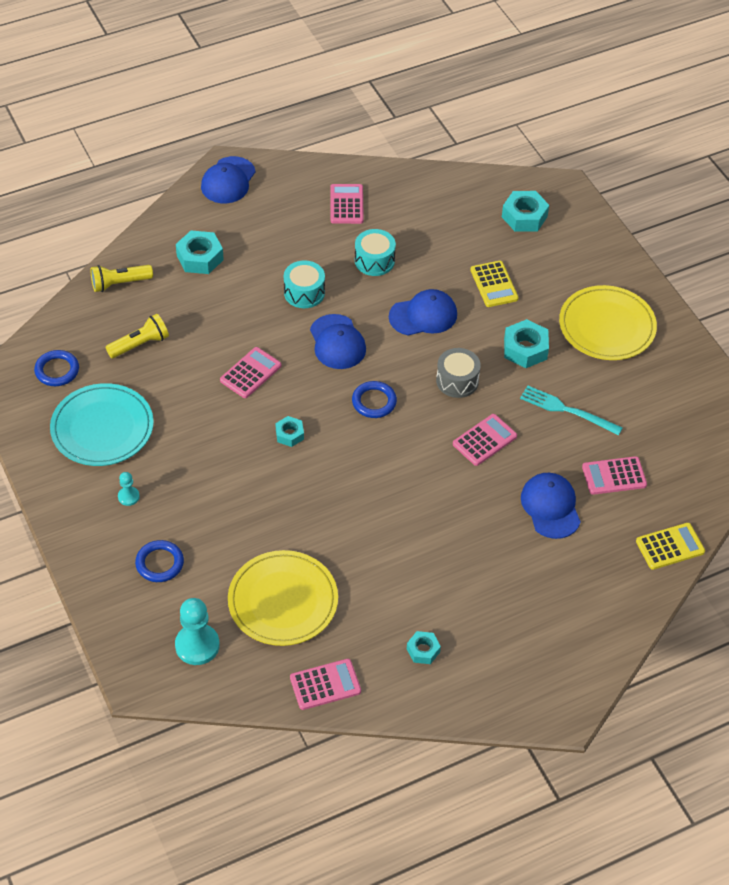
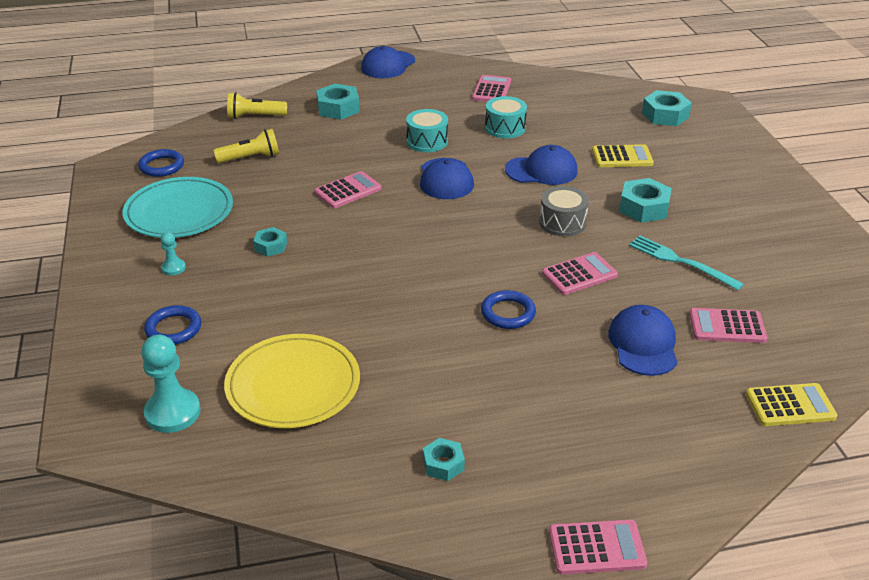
camera: 15 degrees right, 15 degrees down
turquoise nut [275,416,304,447] -> turquoise nut moved to [253,227,287,257]
pink calculator [290,659,361,710] -> pink calculator moved to [549,520,647,575]
blue ring [352,381,397,418] -> blue ring moved to [481,290,536,329]
yellow calculator [470,261,519,307] -> yellow calculator turned 90 degrees counterclockwise [592,144,654,167]
yellow plate [559,285,657,360] -> none

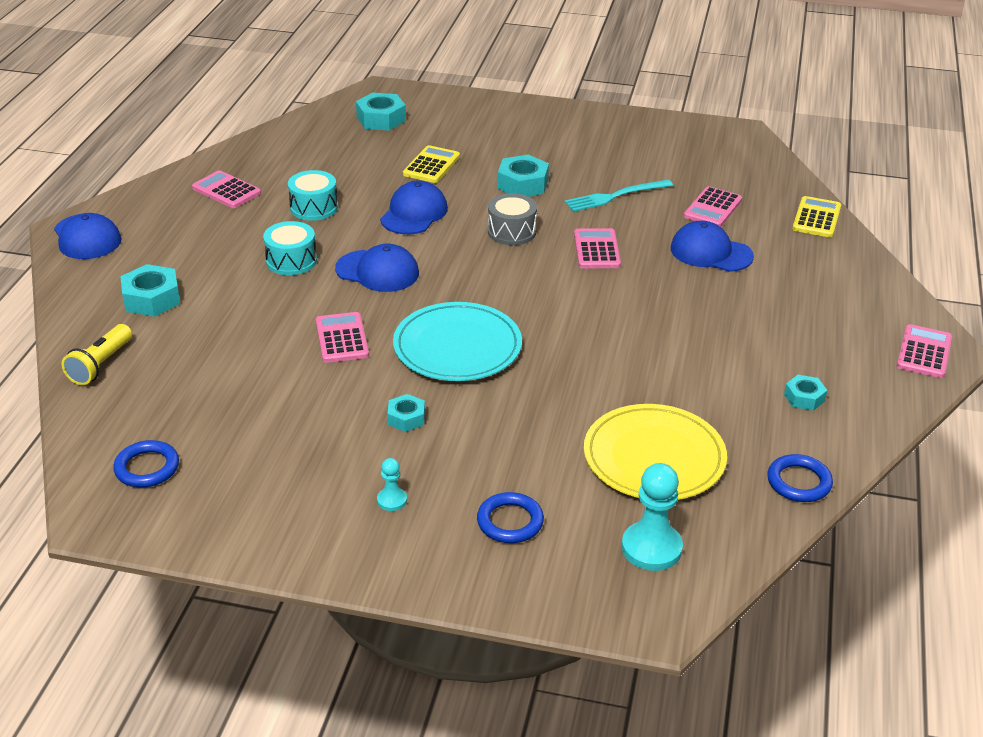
camera: 65 degrees left, 0 degrees up
turquoise plate [123,177,233,238] -> turquoise plate moved to [393,302,522,381]
yellow flashlight [213,129,279,163] -> none
blue ring [481,290,536,329] -> blue ring moved to [767,454,833,502]

